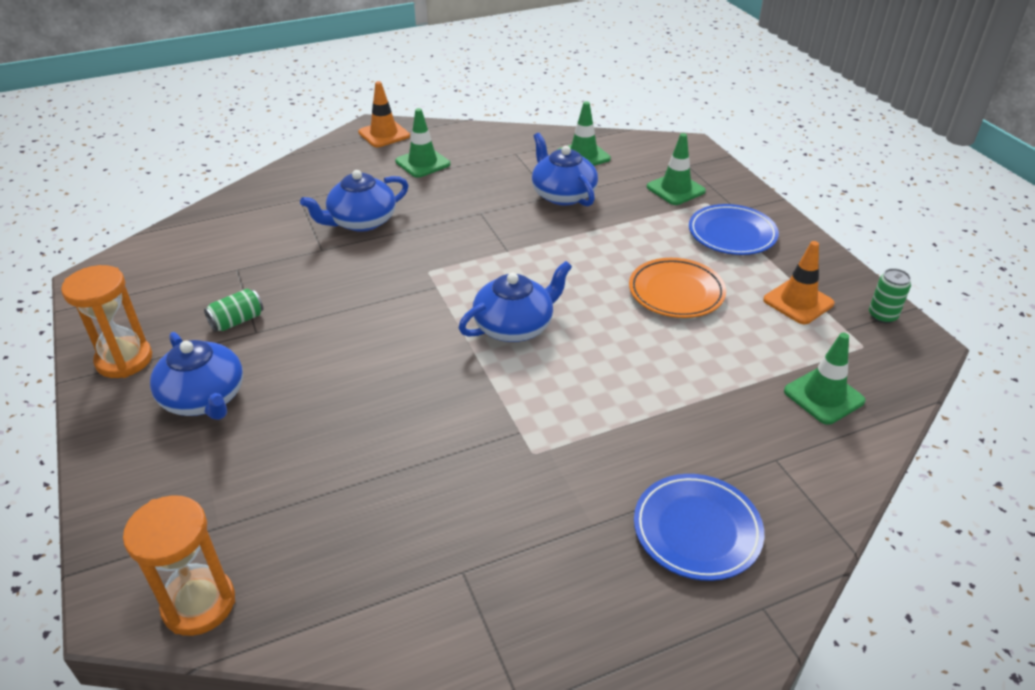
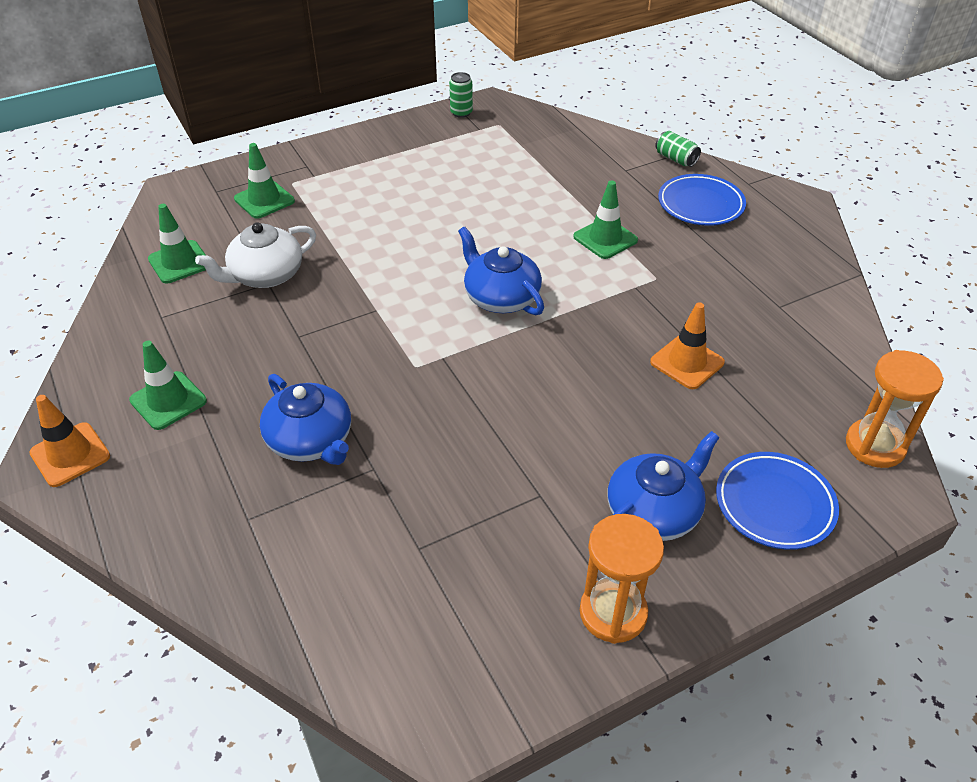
camera: 95 degrees left, 5 degrees up
green can [204,288,263,332] -> green can moved to [655,131,701,167]
blue teapot [532,133,598,206] -> white teapot [195,222,316,288]
orange plate [629,258,726,318] -> none
blue plate [689,204,779,255] -> blue plate moved to [716,452,839,550]
orange traffic cone [763,241,834,324] -> orange traffic cone moved to [650,302,725,389]
green traffic cone [784,333,866,425] -> green traffic cone moved to [573,180,638,259]

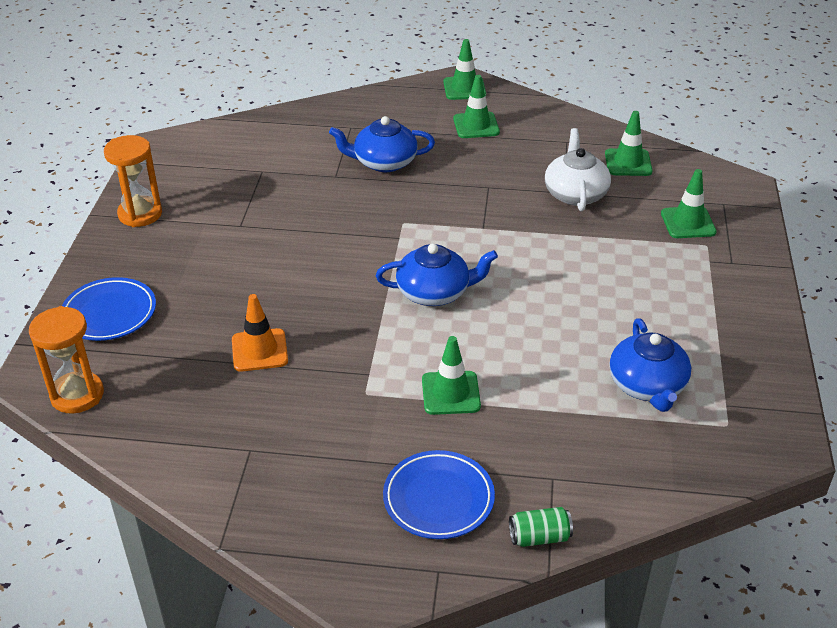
camera: 125 degrees right, 5 degrees down
orange traffic cone [29,395,110,487] -> green traffic cone [443,39,486,100]
green can [449,72,473,118] -> none
blue teapot [608,431,720,541] -> blue teapot moved to [609,318,691,412]

